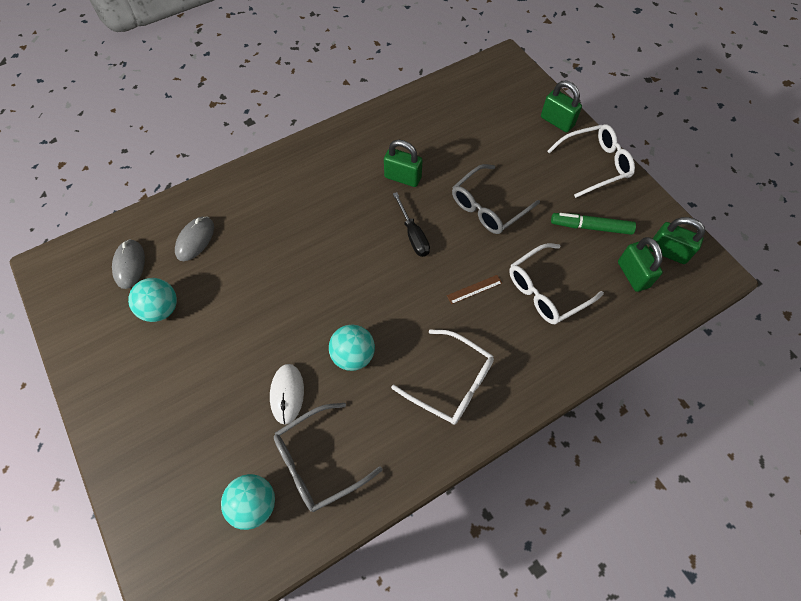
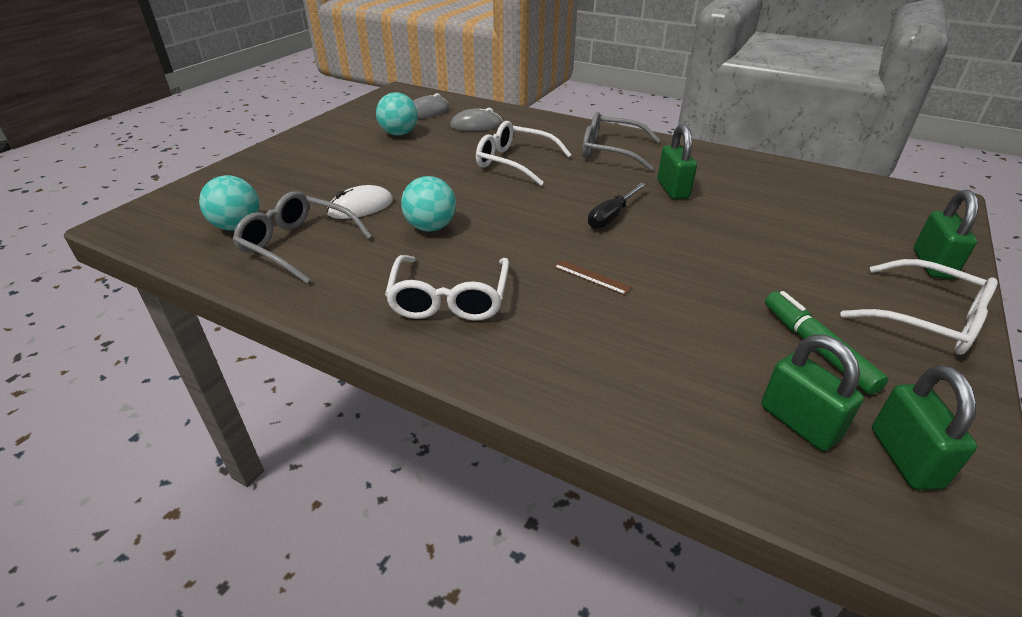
camera: 60 degrees right, 25 degrees down
grey glasses [452,164,540,234] -> grey glasses moved to [582,112,661,171]
white glasses [509,243,604,324] -> white glasses moved to [476,121,572,186]
green padlock [618,237,663,292] -> green padlock turned 75 degrees counterclockwise [761,334,864,451]

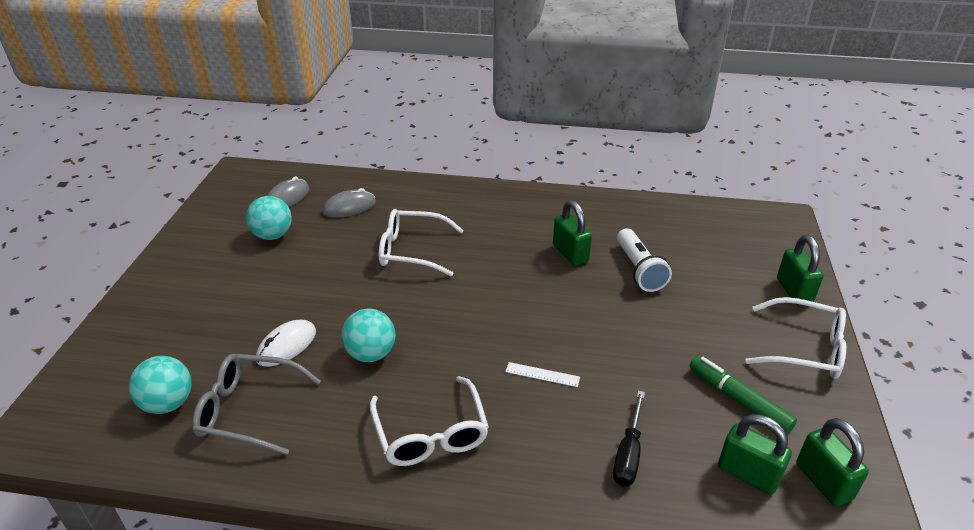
camera: 20 degrees left, 0 degrees up
brown ruler [553,260,632,295] -> white ruler [505,362,580,387]
grey glasses [582,112,661,171] -> none
black screwdriver [588,183,646,229] -> black screwdriver moved to [613,390,645,486]
none -> white flashlight [617,228,672,292]

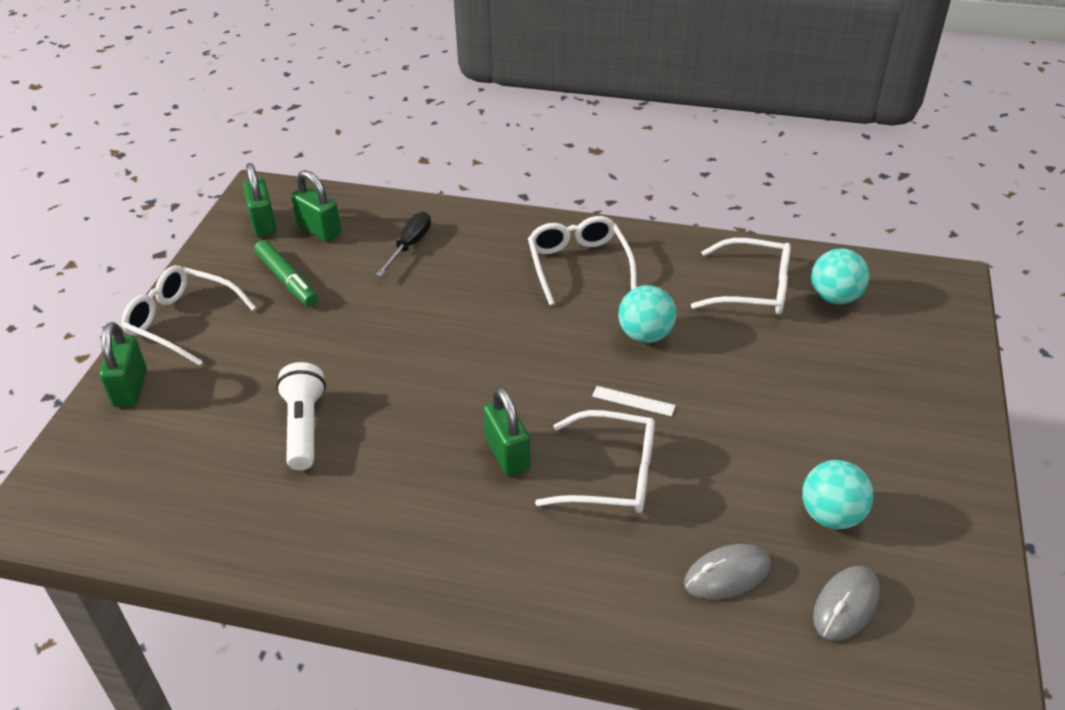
camera: 175 degrees left, 5 degrees up
grey glasses [192,354,321,455] -> white glasses [691,238,791,314]
white mouse [256,320,316,367] -> none
white ruler [505,362,580,387] -> white ruler moved to [592,386,676,416]
green padlock [553,200,592,266] -> green padlock moved to [483,386,530,476]

